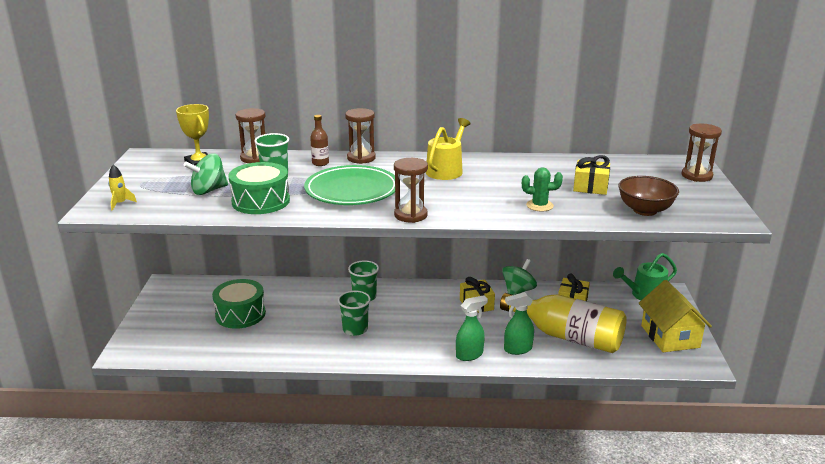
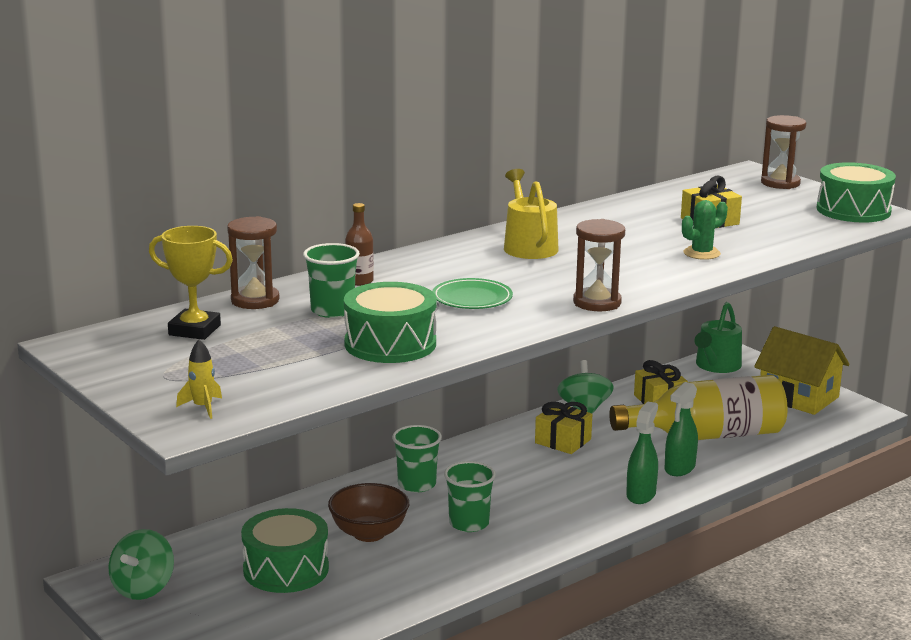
camera: 40 degrees left, 5 degrees down
green spinning top [184,153,228,195] -> green spinning top moved to [108,529,174,600]
green plate [304,165,395,205] -> green plate [432,278,513,309], size x0.56
brown hourglass [345,108,376,164] -> none
brown bowl [618,176,679,216] -> brown bowl moved to [328,483,409,542]
none -> green drum [817,162,896,222]

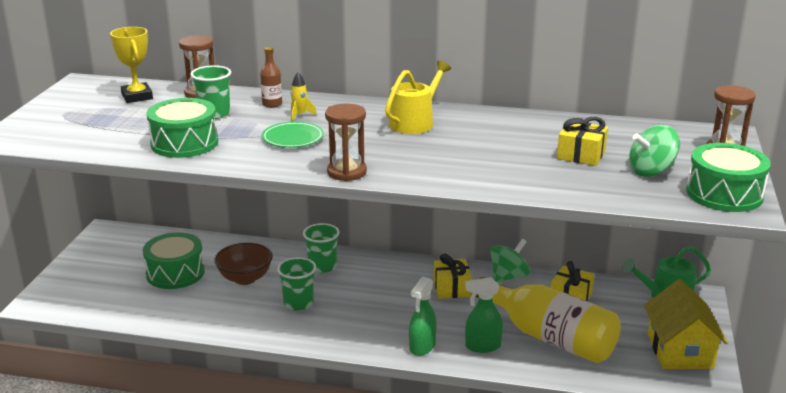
camera: 50 degrees right, 5 degrees up
green spinning top [108,529,174,600] -> green spinning top moved to [629,125,680,177]
yellow rocket [176,339,222,419] -> yellow rocket moved to [290,72,317,122]
green spray bottle [626,401,658,504] -> green spray bottle turned 135 degrees clockwise [409,277,437,356]
green cactus [682,200,728,260] -> none

